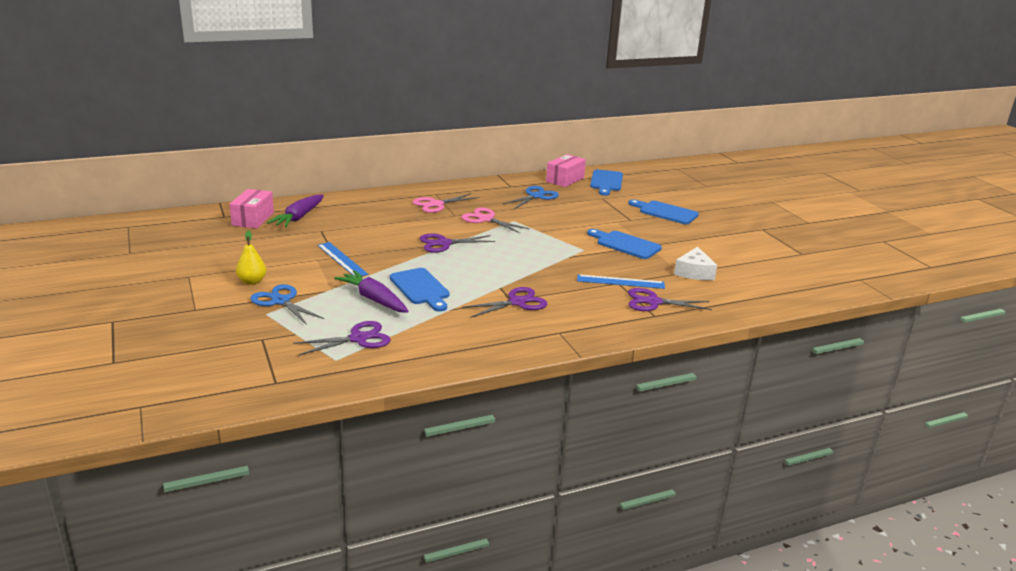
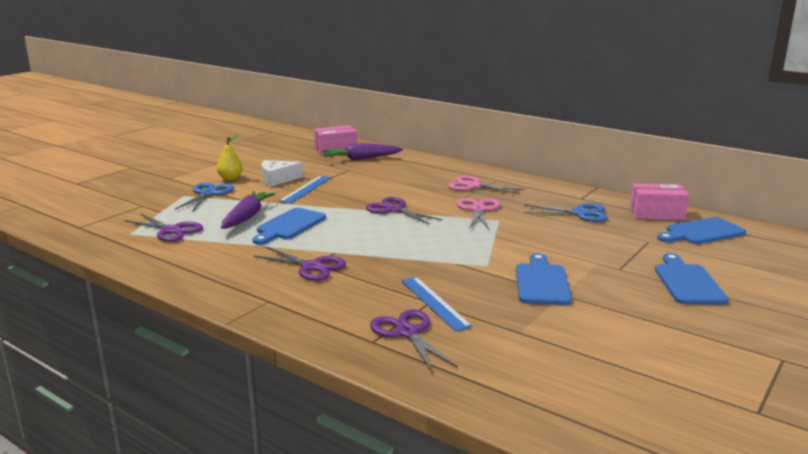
camera: 60 degrees right, 5 degrees down
white cheese [674,247,717,280] -> white cheese moved to [262,160,303,186]

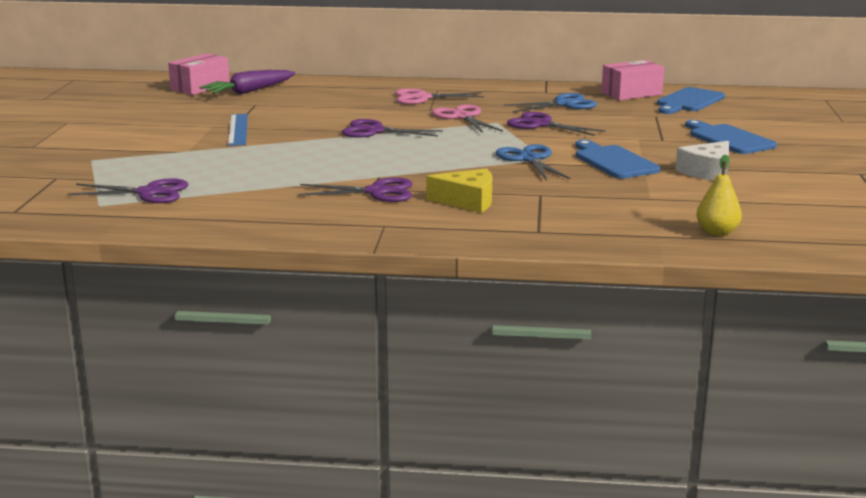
camera: 30 degrees left, 0 degrees up
blue scissors [175,182,234,212] -> blue scissors moved to [496,144,570,180]
yellow pear [217,134,243,180] -> yellow pear moved to [696,155,742,236]
purple carrot [221,191,275,229] -> none
blue cutting board [253,208,326,245] -> none
white cheese [262,160,303,186] -> white cheese moved to [675,141,729,181]
purple scissors [370,310,458,373] -> purple scissors moved to [507,112,605,136]
blue ruler [401,277,473,331] -> none
none -> yellow cheese [426,168,492,213]

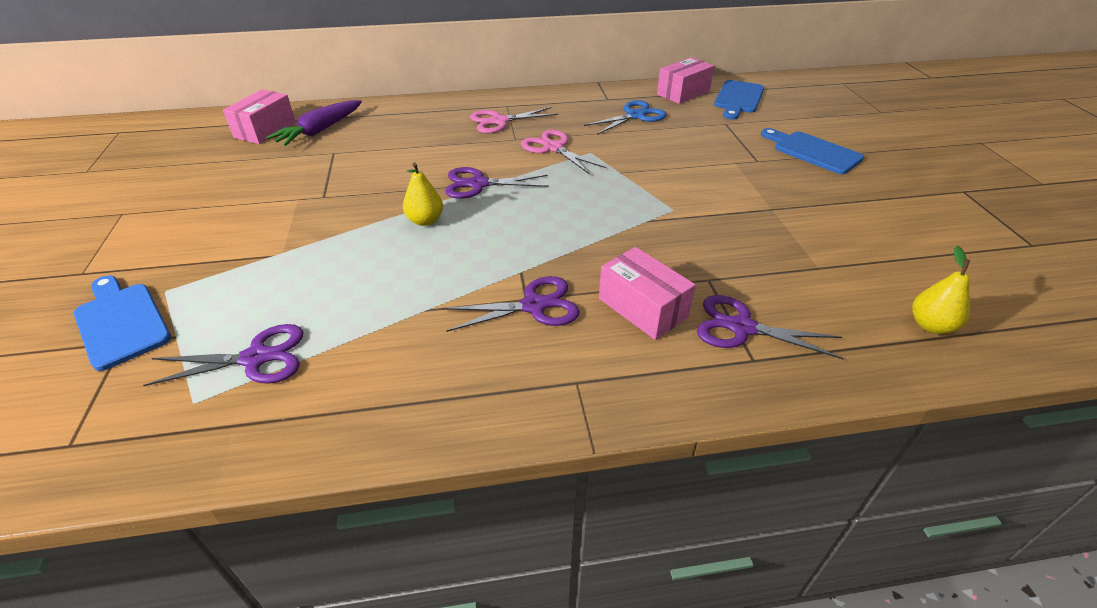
camera: 15 degrees left, 20 degrees up
blue ruler [228,114,248,146] -> none
yellow cheese [426,168,492,213] -> pink box [599,247,696,340]
blue scissors [496,144,570,180] -> none
purple scissors [507,112,605,136] -> purple scissors moved to [697,295,844,359]
blue cutting board [575,140,660,179] -> blue cutting board moved to [74,275,171,371]
white cheese [675,141,729,181] -> none
none -> yellow pear [403,162,443,226]

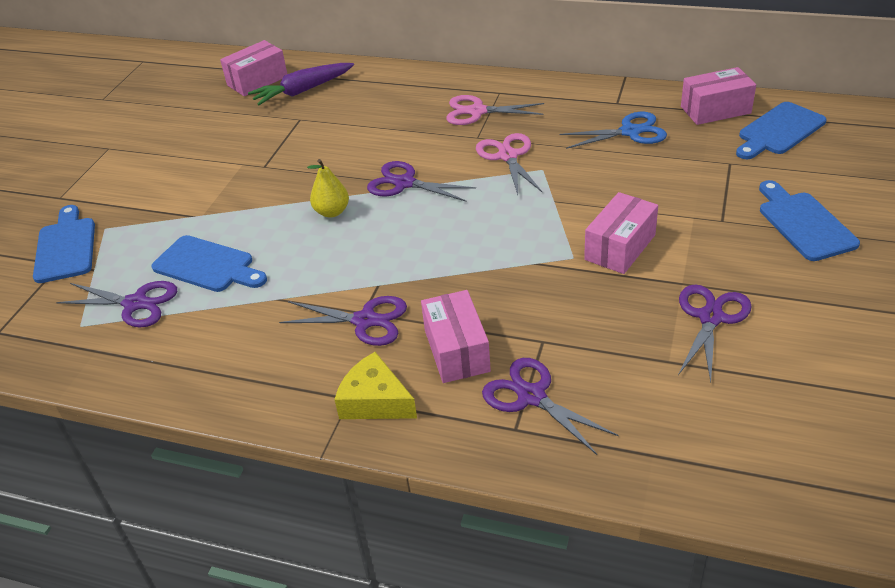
camera: 30 degrees right, 0 degrees up
yellow pear [912,246,970,334] -> none
none -> blue cutting board [151,235,267,292]
none -> yellow cheese [335,352,417,419]
none -> pink box [584,192,658,274]
none -> purple scissors [678,285,752,383]

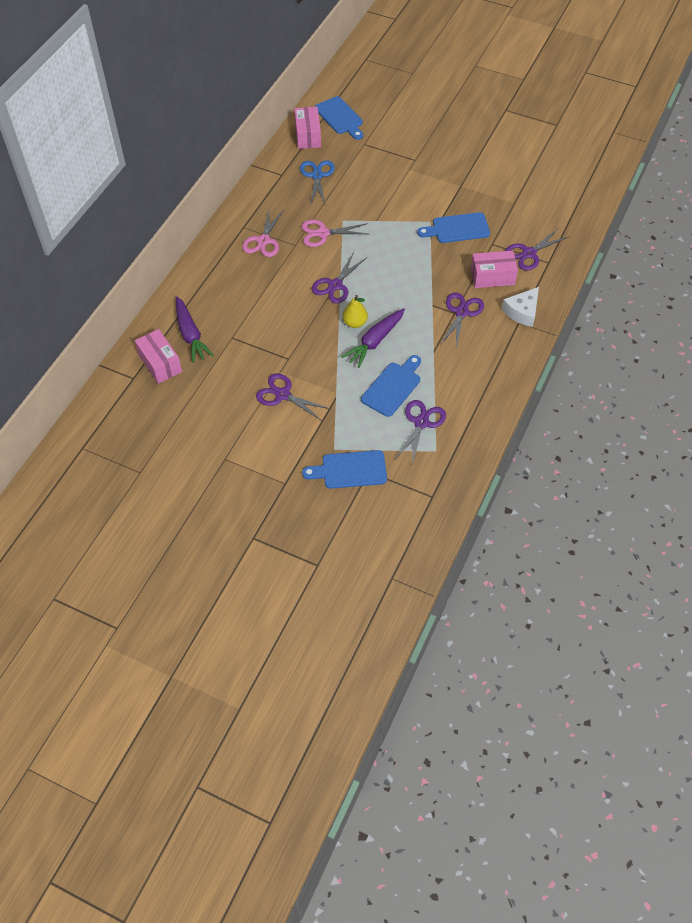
camera: 85 degrees left, 15 degrees up
yellow cheese [335,352,417,419] -> white cheese [502,287,539,327]
pink box [584,192,658,274] -> none
purple scissors [678,285,752,383] -> purple scissors moved to [256,373,331,421]
blue cutting board [759,180,860,261] -> blue cutting board moved to [417,212,490,243]
none -> purple carrot [342,308,405,368]

